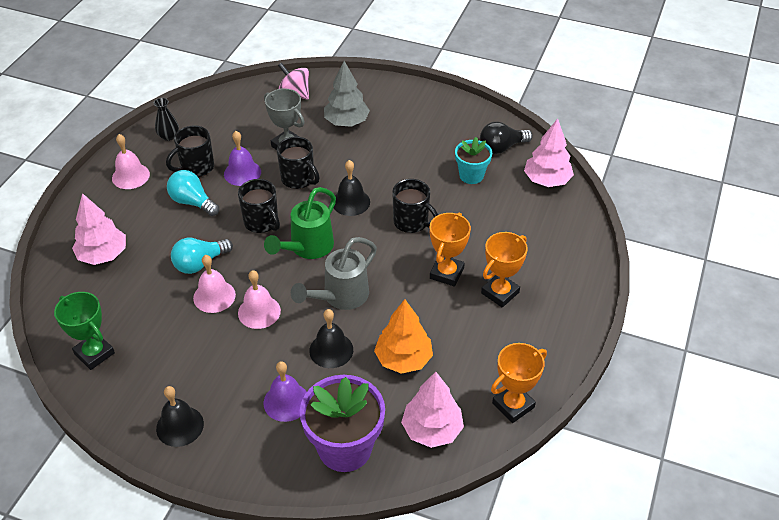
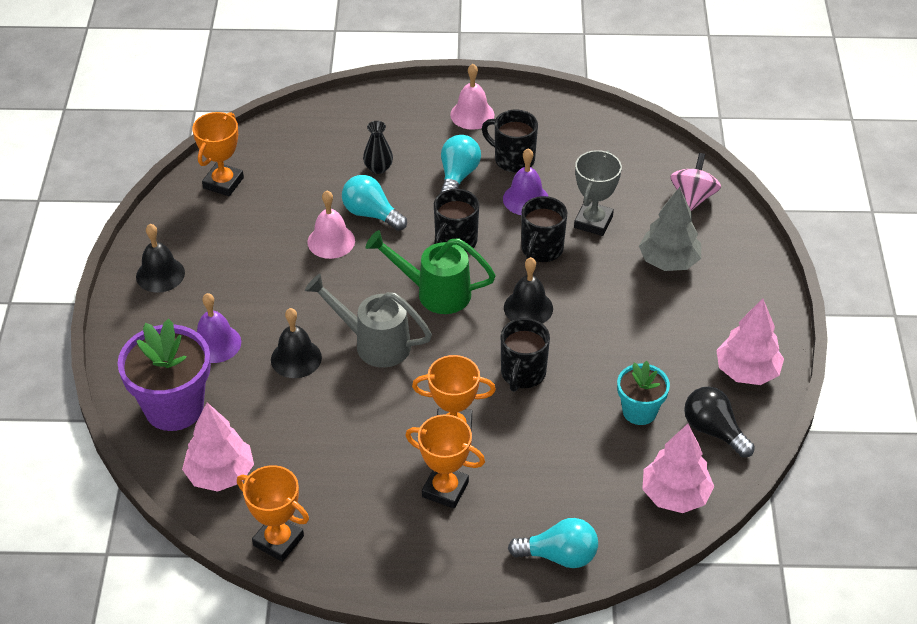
camera: 70 degrees right, 0 degrees up
green trophy [54,292,115,370] -> orange trophy [192,112,244,196]
pink tree [72,193,126,265] -> pink tree moved to [716,298,784,385]
black vase [154,98,179,141] -> black vase moved to [363,121,393,174]
pink bell [238,270,281,329] -> none
orange tree [374,299,433,374] -> none
none -> turquoise light bulb [508,518,598,568]

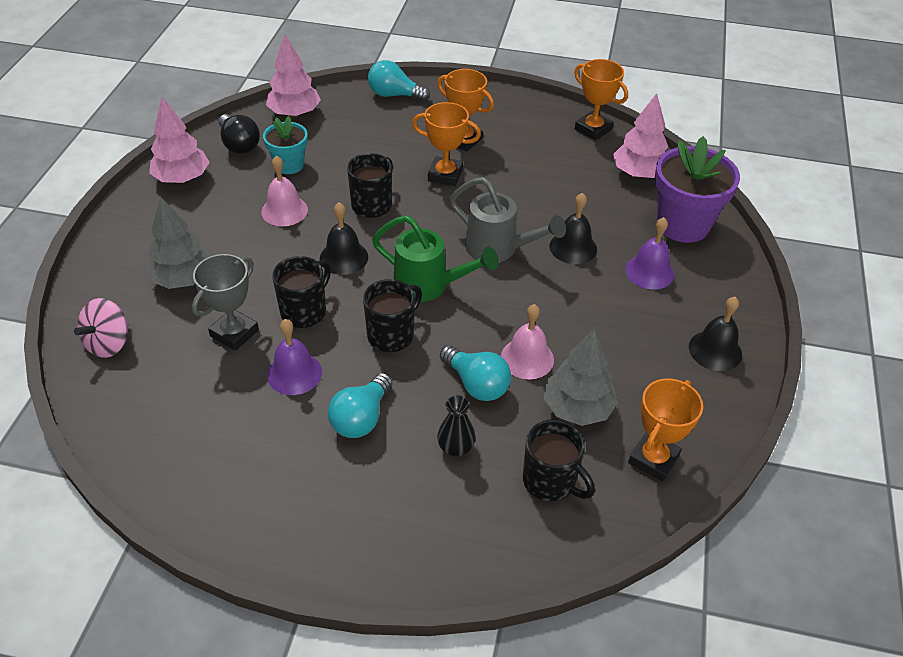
camera: 170 degrees left, 0 degrees up
pink bell [450,64,494,130] -> pink bell moved to [261,156,308,226]
black mug [482,110,538,173] -> black mug moved to [523,420,595,501]
none -> grey tree [543,329,618,426]

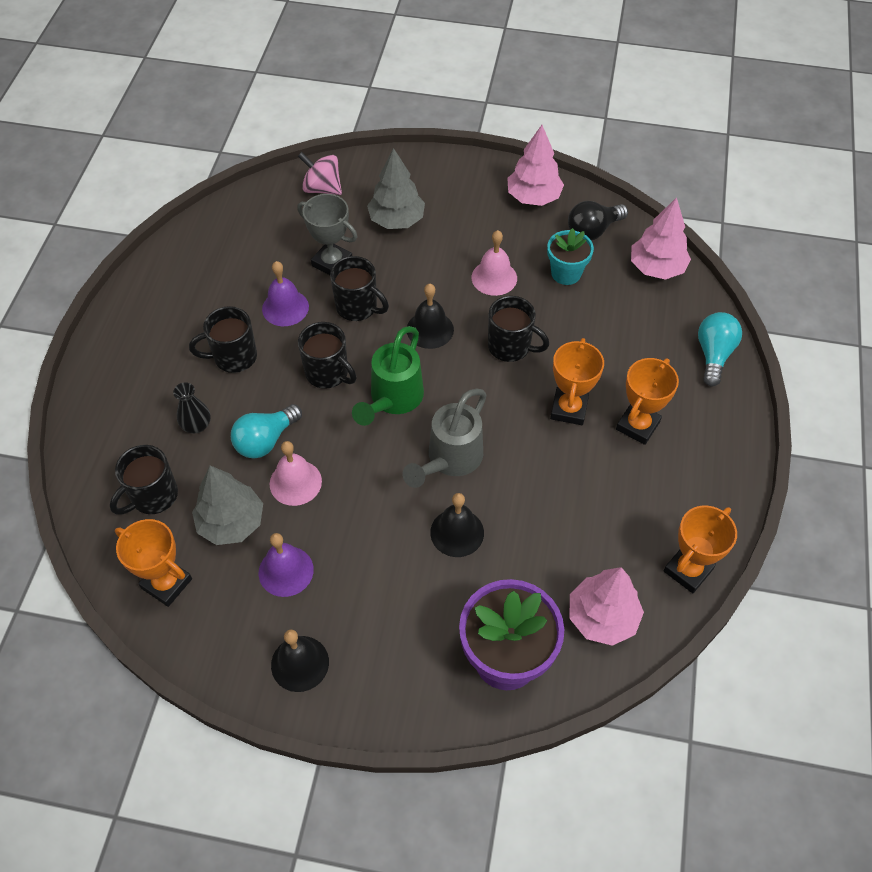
camera: 90 degrees right, 10 degrees up
turquoise light bulb [328,373,393,438] -> black mug [189,306,257,373]
purple bell [625,217,674,290] -> purple bell moved to [259,533,314,597]

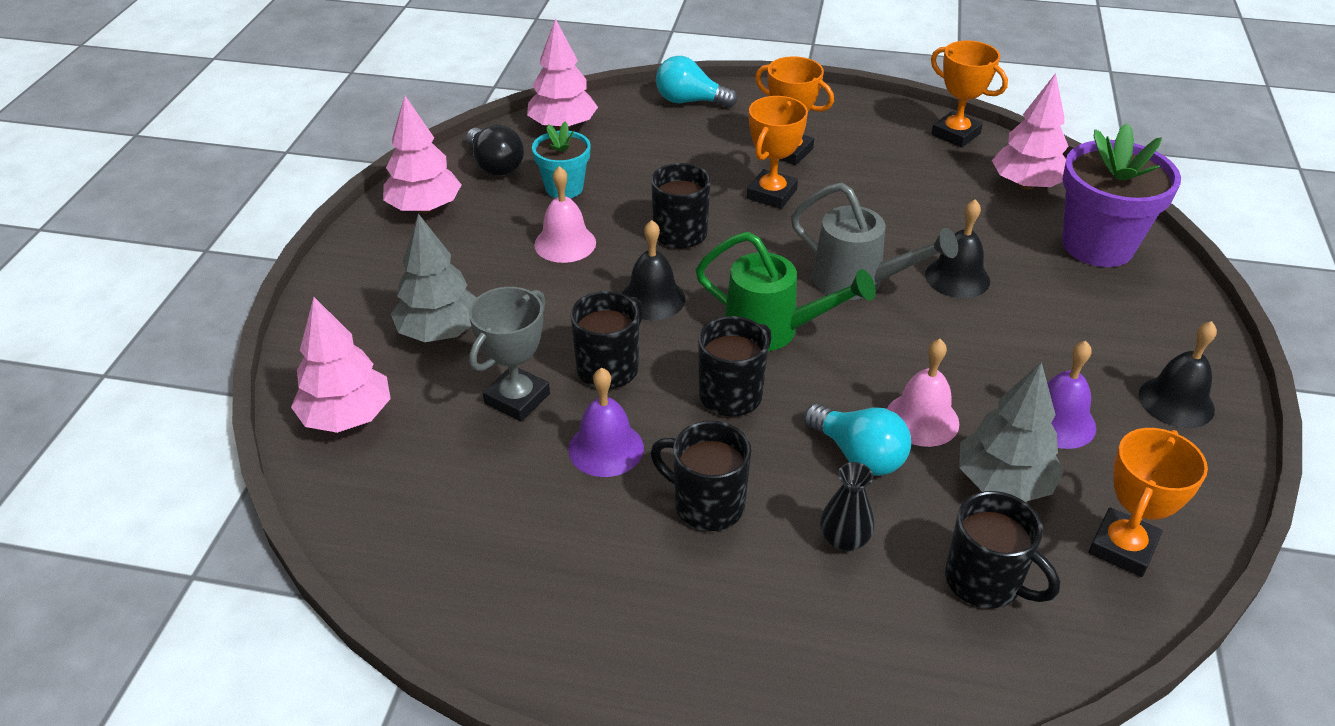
camera: 90 degrees left, 15 degrees down
black mug [189,306,257,373] -> black mug turned 135 degrees clockwise [650,421,752,531]
pink spinning top [298,152,342,195] -> pink tree [291,297,391,433]
orange trophy [550,338,604,425] -> orange trophy turned 75 degrees counterclockwise [747,96,808,209]

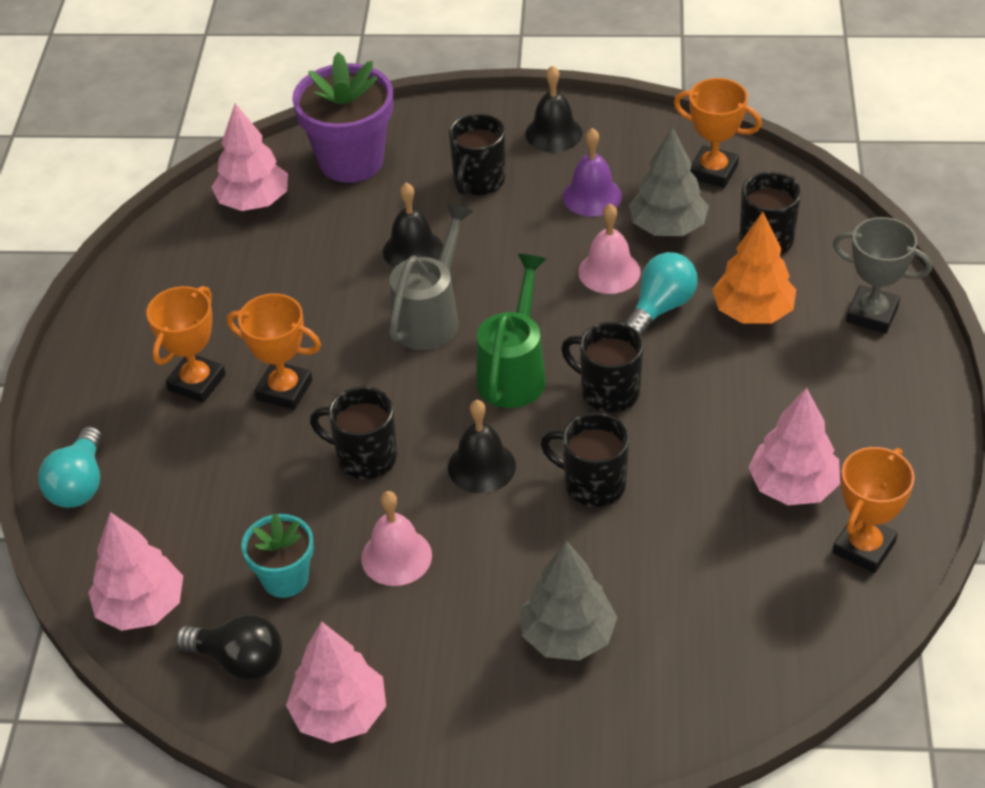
camera: 95 degrees left, 5 degrees up
pink tree [291,297,391,433] -> pink tree moved to [748,387,840,505]
black light bulb [466,125,524,176] -> black light bulb turned 60 degrees clockwise [175,614,283,681]
grey trophy [469,287,550,421] -> grey trophy moved to [833,217,932,333]
purple bell [568,368,644,477] -> none
black mug [650,421,752,531] -> black mug moved to [449,113,506,195]
black vase [820,462,874,552] -> orange tree [712,212,796,324]
orange trophy [931,41,1008,148] -> orange trophy moved to [833,447,915,573]

